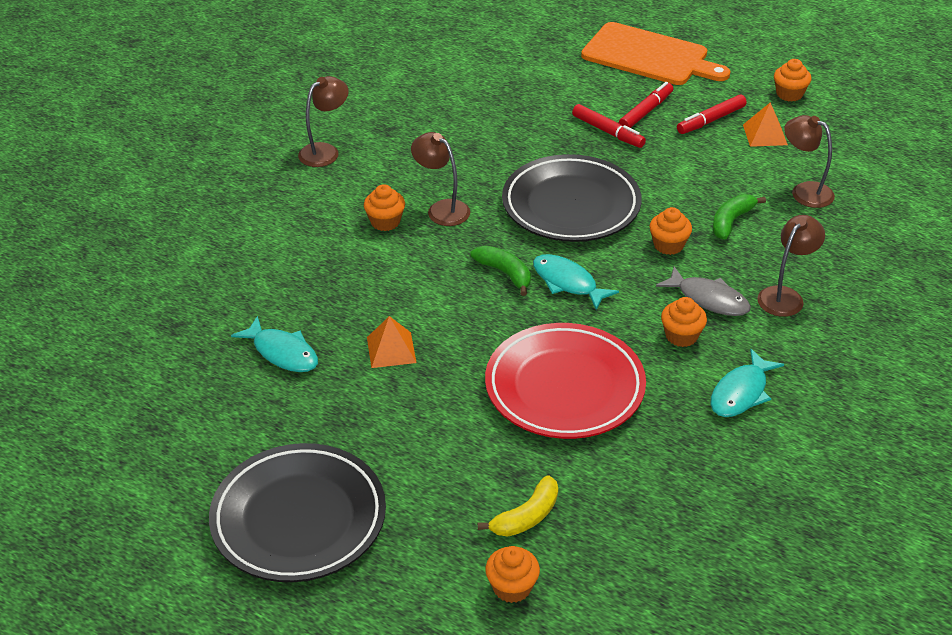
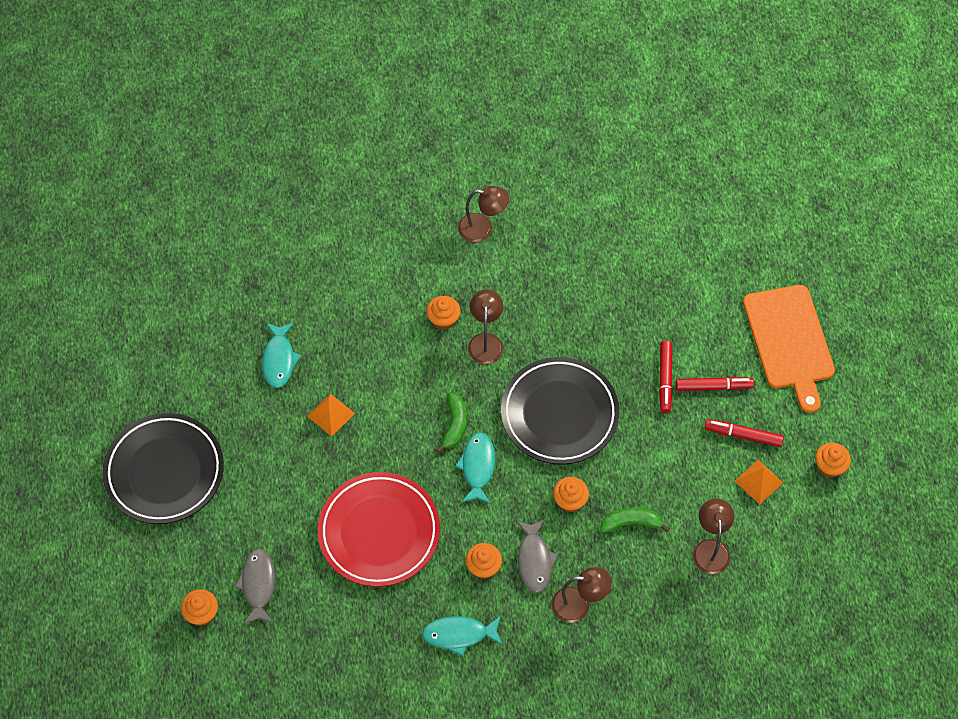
camera: 50 degrees right, 20 degrees up
yellow banana [478,475,558,537] -> grey fish [234,548,275,625]

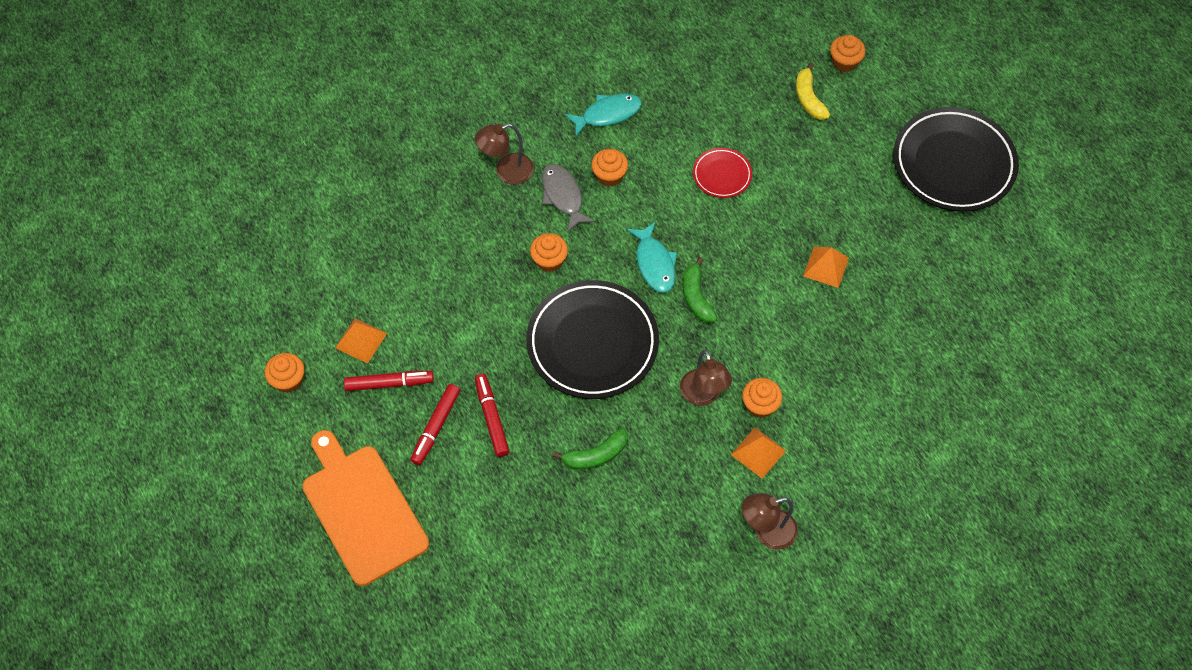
camera: 160 degrees right, 0 degrees up
grey fish [234,548,275,625] -> yellow banana [796,63,830,120]
turquoise fish [262,323,301,388] -> none
red plate [318,472,440,587] -> red plate [693,148,752,198], size x0.48
green banana [600,508,670,533] -> green banana moved to [553,428,628,470]
red marker [676,377,754,391] -> red marker turned 45 degrees counterclockwise [410,384,460,465]
brown lamp [693,499,734,574] -> none
none -> orange pyramid [731,428,786,478]

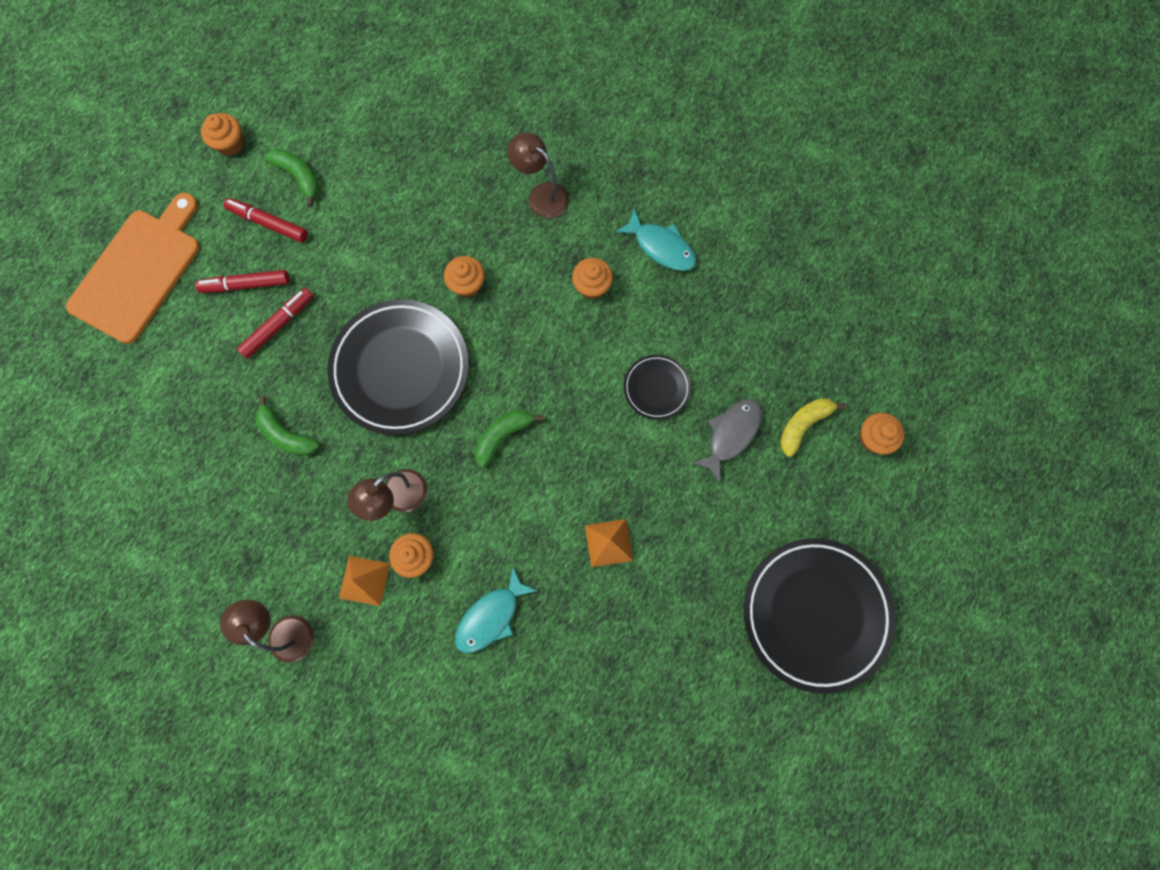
camera: 60 degrees right, 15 degrees up
orange pyramid [335,318,387,364] -> green banana [264,149,319,207]
red marker [344,371,434,391] -> red marker turned 150 degrees clockwise [224,198,308,242]
grey fish [542,164,595,232] -> grey fish moved to [692,399,762,483]
turquoise fish [627,222,677,293] -> turquoise fish moved to [455,567,537,653]
red plate [693,148,752,198] -> black plate [624,355,691,420]

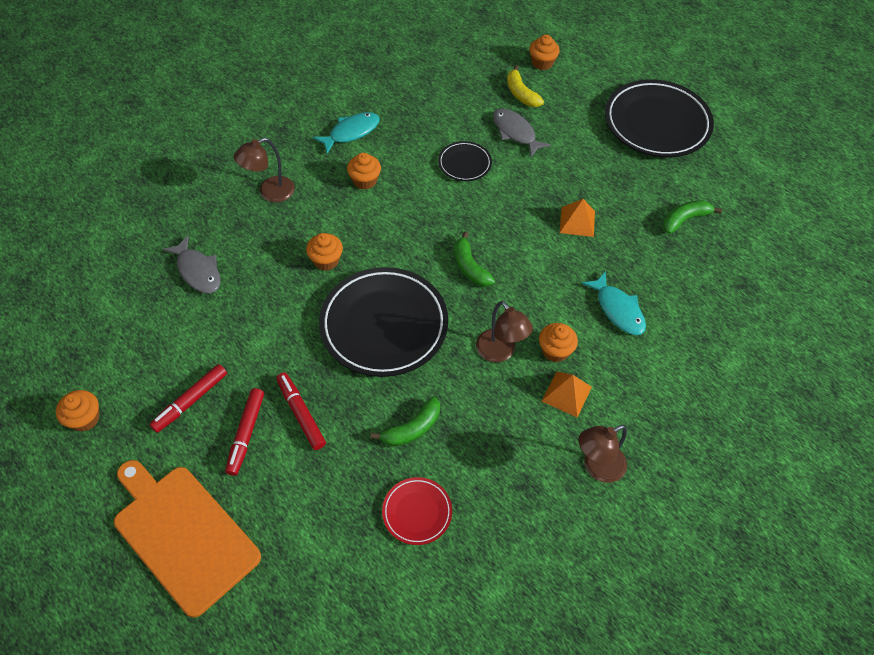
camera: 75 degrees left, 20 degrees down
green banana [264,149,319,207] -> green banana moved to [663,200,722,234]
none -> grey fish [162,235,221,294]
none -> red plate [382,477,452,545]

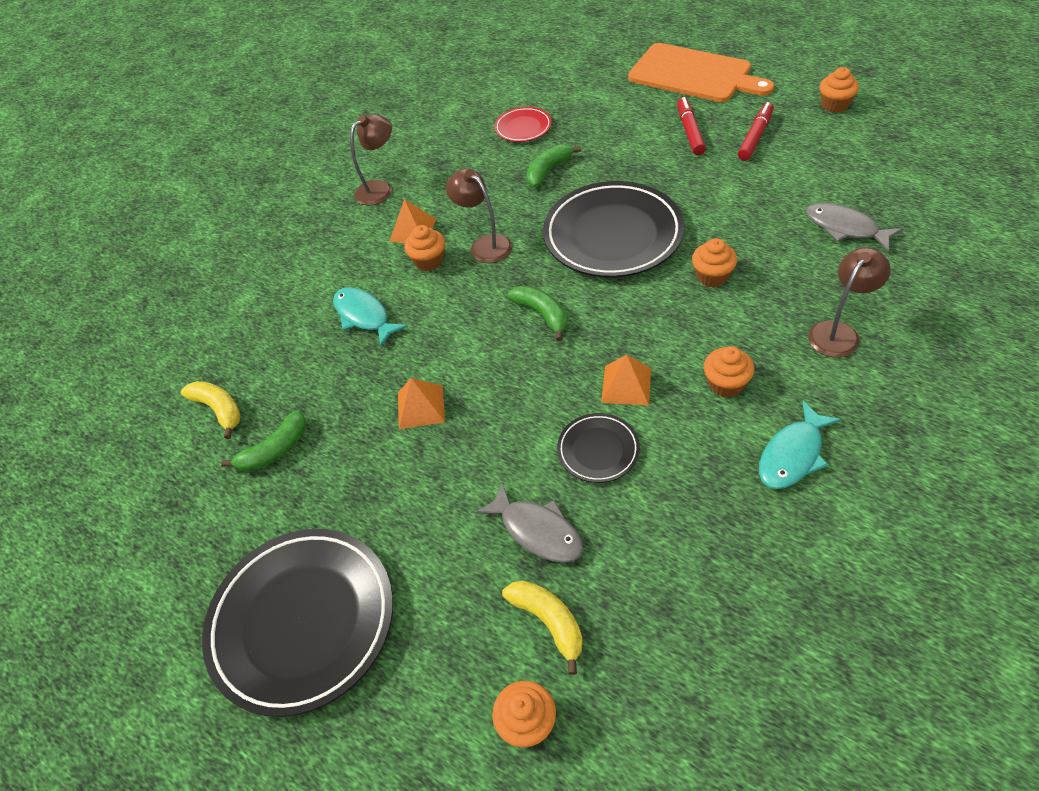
camera: 175 degrees right, 5 degrees down
red marker [276,372,326,450] -> none
none -> yellow banana [181,381,241,439]
none -> orange pyramid [601,355,651,406]

